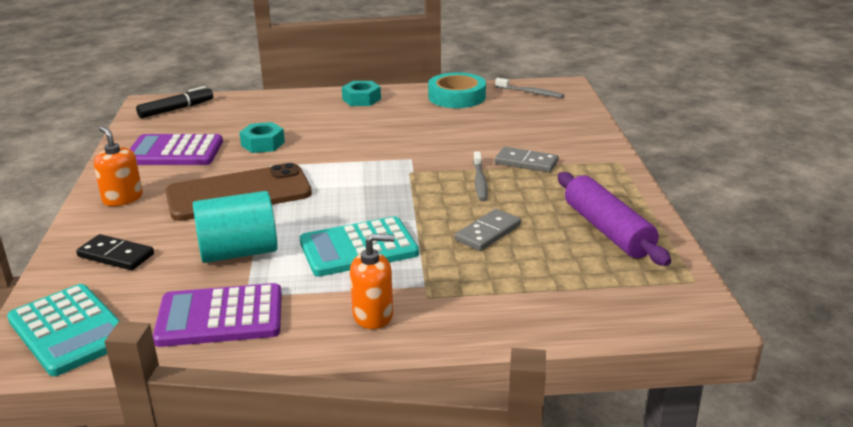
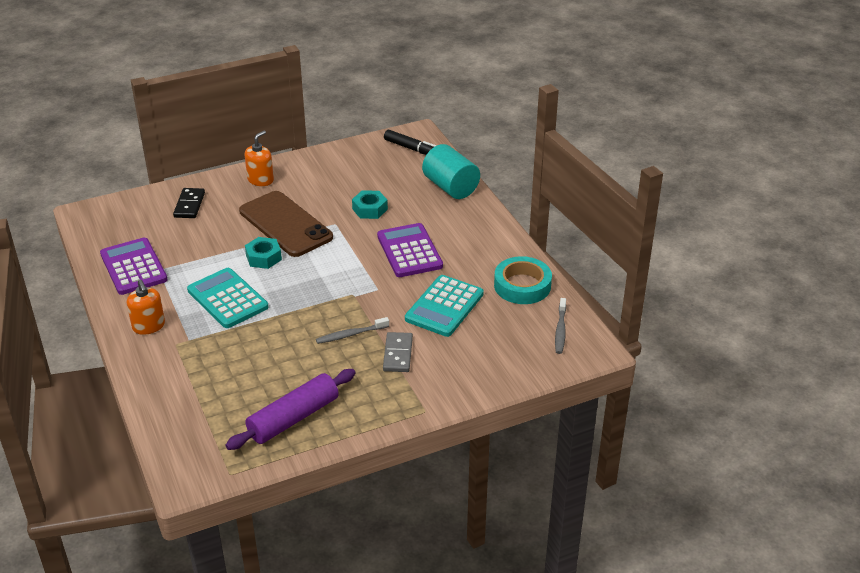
camera: 70 degrees right, 10 degrees up
turquoise calculator [7,284,120,376] -> turquoise calculator moved to [405,275,484,337]
purple calculator [130,134,223,165] -> purple calculator moved to [377,223,443,277]
turquoise cylinder [193,191,277,263] -> turquoise cylinder moved to [422,144,480,199]
turquoise nut [342,81,381,106] -> turquoise nut moved to [245,237,282,269]
grey domino [455,209,521,251] -> none

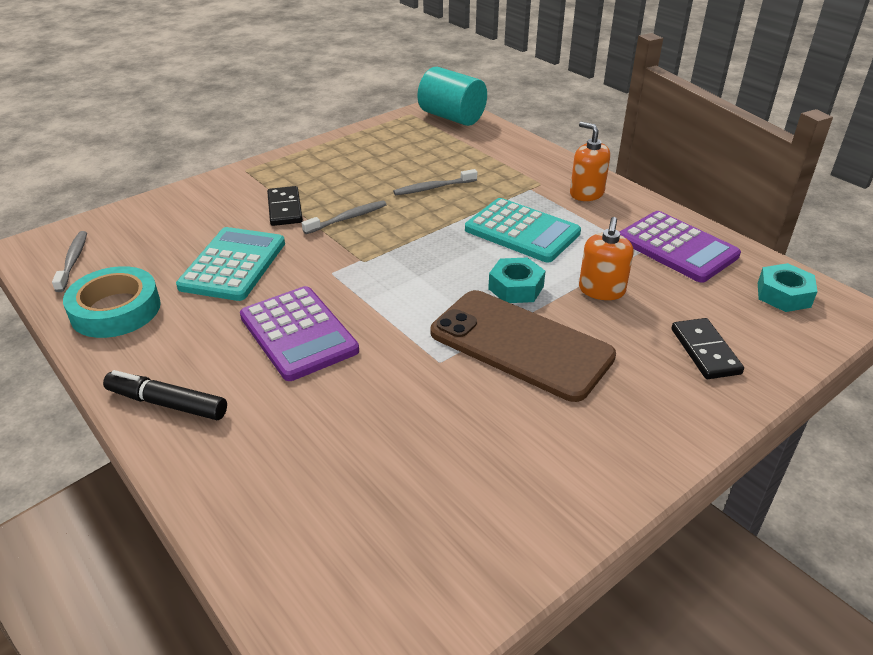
camera: 165 degrees right, 0 degrees up
purple rolling pin [225,369,356,450] -> none
orange soap dispenser [245,130,274,186] -> orange soap dispenser moved to [579,217,634,300]
turquoise nut [352,191,388,219] -> turquoise nut moved to [758,263,818,312]
grey domino [383,332,413,372] -> black domino [267,186,303,226]
black marker [384,130,436,155] -> black marker moved to [103,370,227,420]
turquoise cylinder [422,144,480,199] -> turquoise cylinder moved to [418,67,487,126]
none -> grey toothbrush [393,169,477,195]

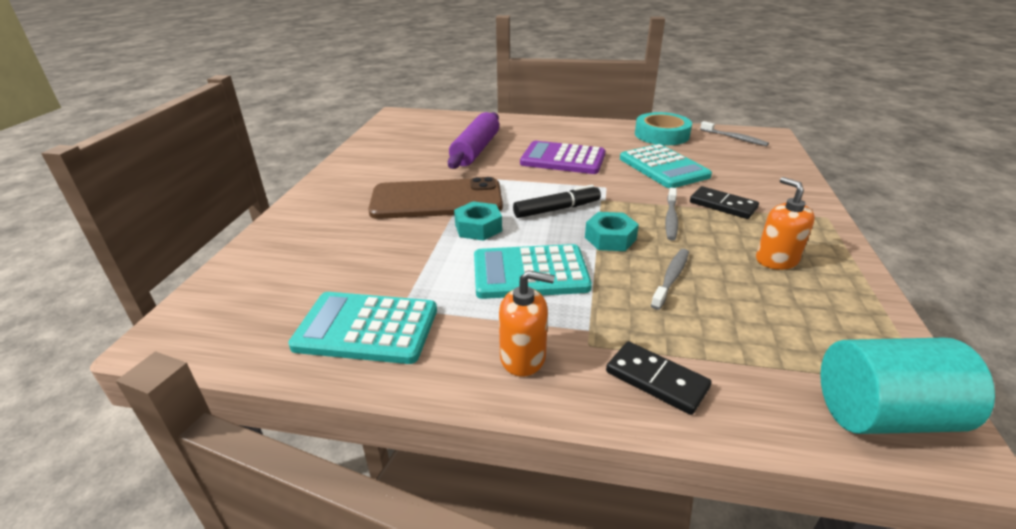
camera: 140 degrees right, 5 degrees down
black marker [103,370,227,420] -> black marker moved to [513,185,601,218]
orange soap dispenser [579,217,634,300] -> orange soap dispenser moved to [756,177,815,270]
purple calculator [620,211,741,283] -> turquoise calculator [288,292,437,364]
black domino [672,318,744,379] -> black domino moved to [606,341,711,415]
turquoise nut [758,263,818,312] -> turquoise nut moved to [585,212,639,251]
none -> purple rolling pin [448,112,499,169]

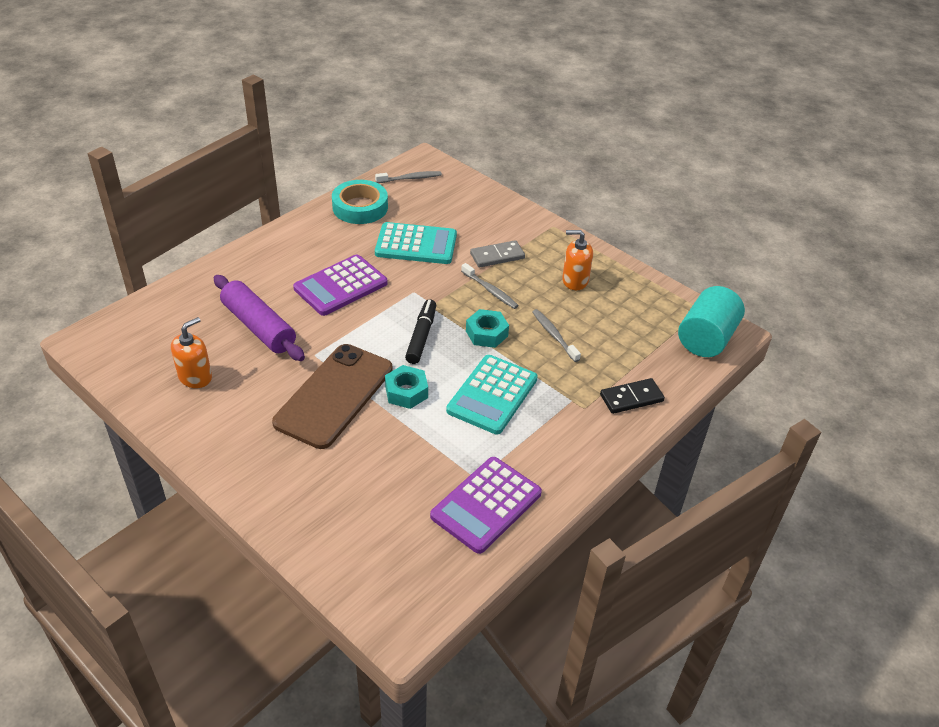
camera: 60 degrees left, 10 degrees up
turquoise calculator [288,292,437,364] -> purple calculator [430,457,542,554]
orange soap dispenser [499,270,555,376] -> orange soap dispenser moved to [171,317,212,388]
black domino [690,186,759,219] -> grey domino [470,240,525,267]

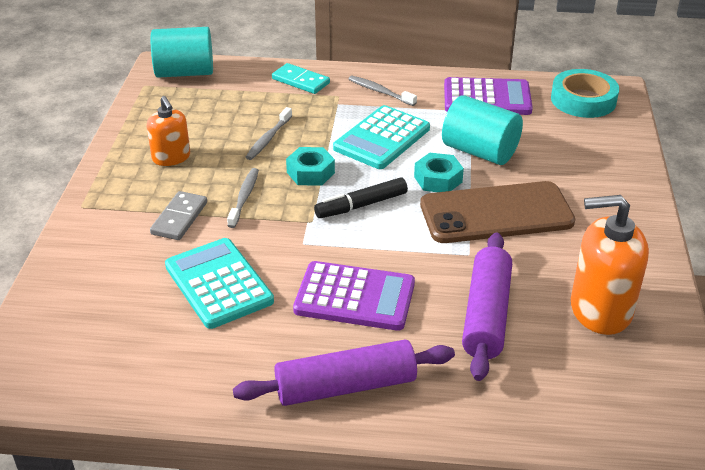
camera: 125 degrees left, 5 degrees down
orange soap dispenser [171,317,212,388] -> orange soap dispenser [571,195,649,335], size x1.62
turquoise tape [332,180,388,224] -> turquoise tape moved to [551,69,619,118]
grey toothbrush [375,171,442,183] -> grey toothbrush moved to [349,76,417,106]
turquoise calculator [446,355,538,435] -> turquoise calculator turned 135 degrees clockwise [333,105,430,169]
grey domino [470,240,525,267] -> grey domino turned 75 degrees clockwise [150,191,207,240]
black domino [600,378,665,414] -> turquoise domino [272,63,330,94]
none -> purple rolling pin [233,340,455,406]
none -> turquoise cylinder [442,95,523,165]

